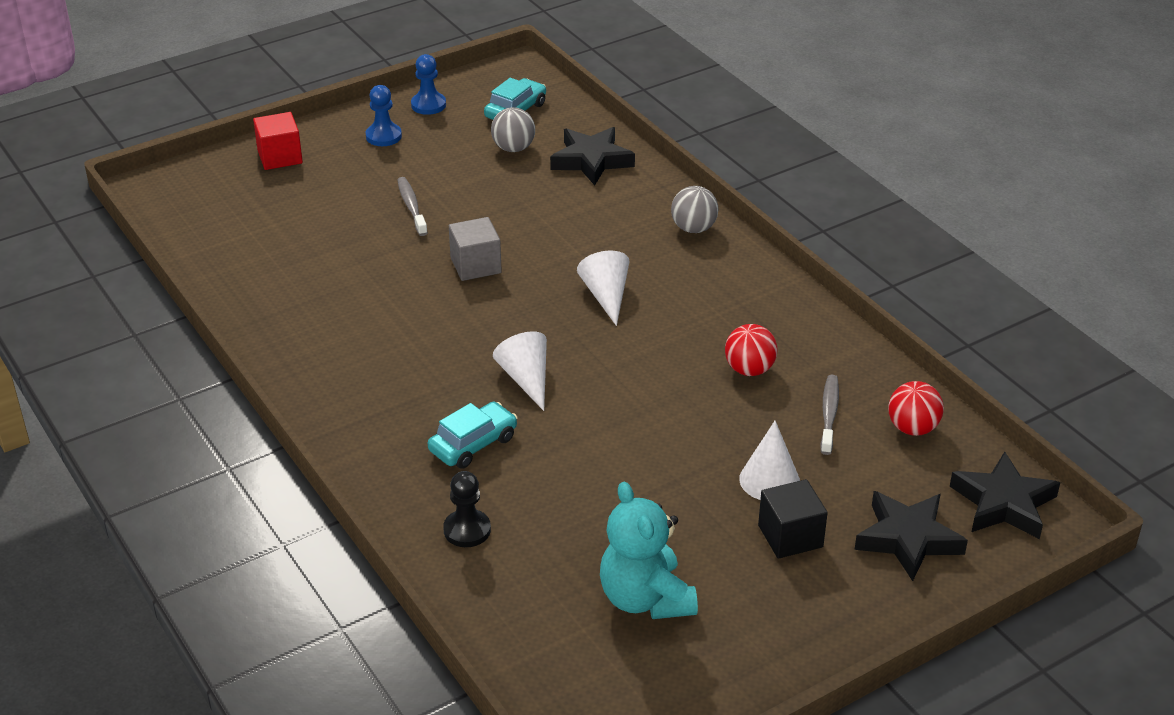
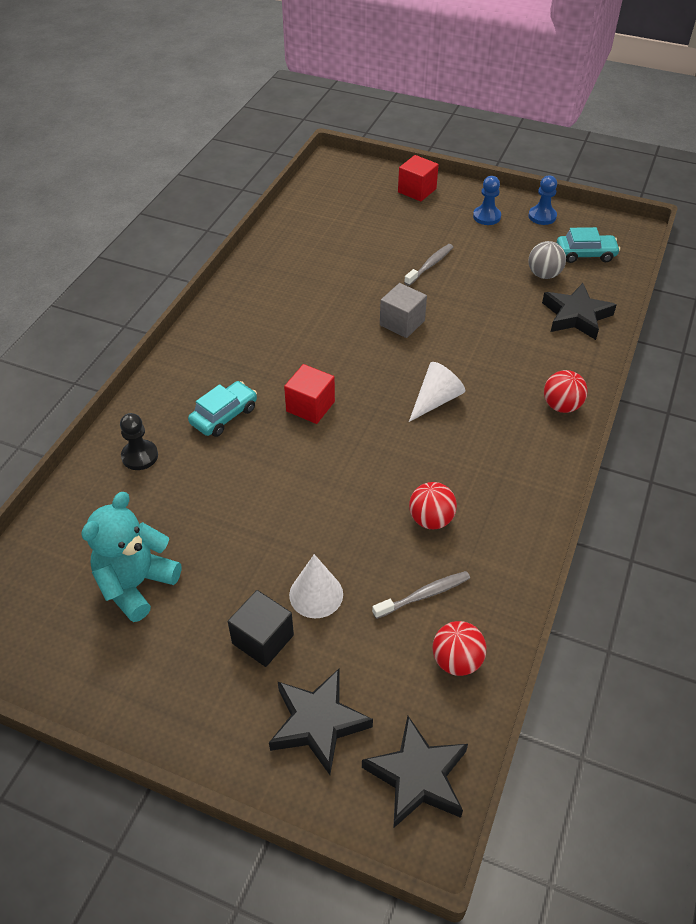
camera: 55 degrees right, 10 degrees up
turquoise car [428,402,518,469] -> turquoise car turned 60 degrees counterclockwise [188,381,257,437]
white cone [493,331,547,411] -> red cube [284,364,335,424]
grey ball [671,186,719,233] -> red ball [544,370,588,413]

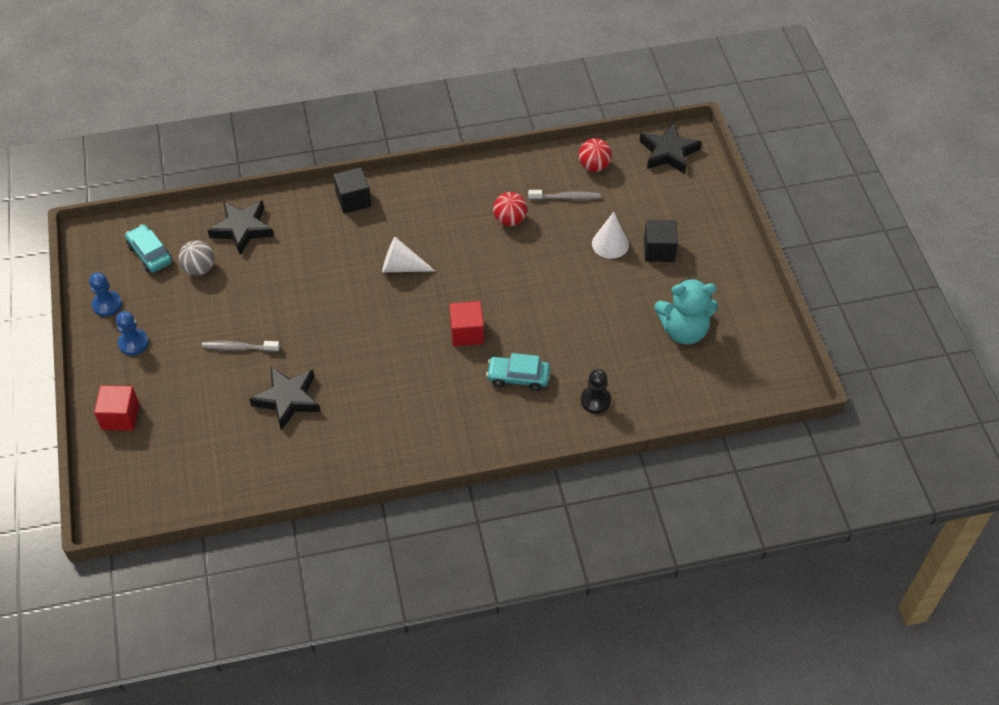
camera: 125 degrees left, 5 degrees up
black star [269,669,373,775] -> black star moved to [249,367,320,430]
grey toothbrush [372,571,470,619] -> grey toothbrush turned 150 degrees clockwise [528,190,600,200]
grey cube [380,283,427,338] -> none
red ball [544,370,588,413] -> black cube [333,167,371,213]

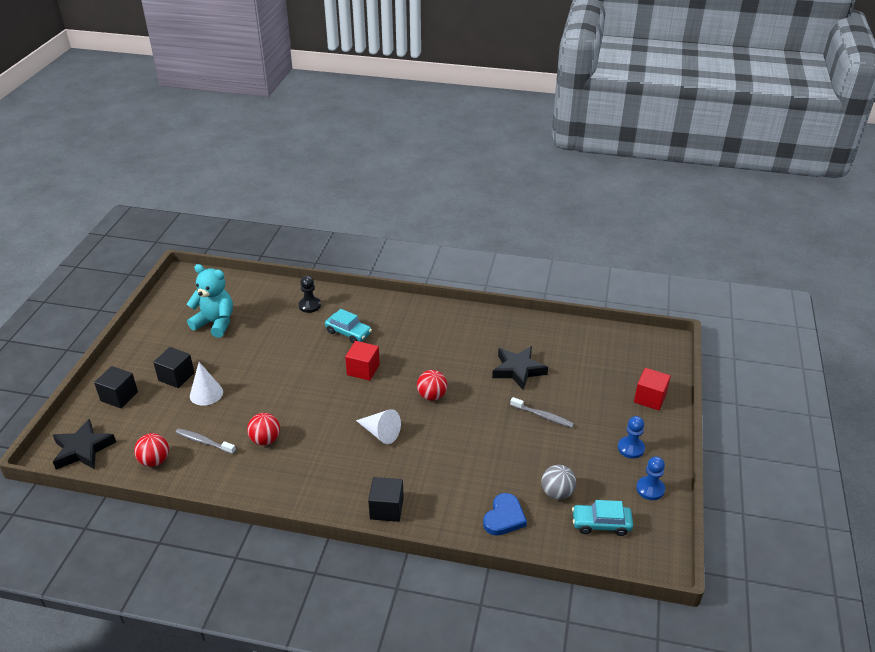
camera: 155 degrees left, 15 degrees down
turquoise car [125,224,172,273] -> turquoise car turned 105 degrees clockwise [572,500,633,536]
black star [208,201,274,255] -> blue heart [483,493,527,536]
none -> black cube [94,366,138,408]
none -> red ball [417,370,447,401]

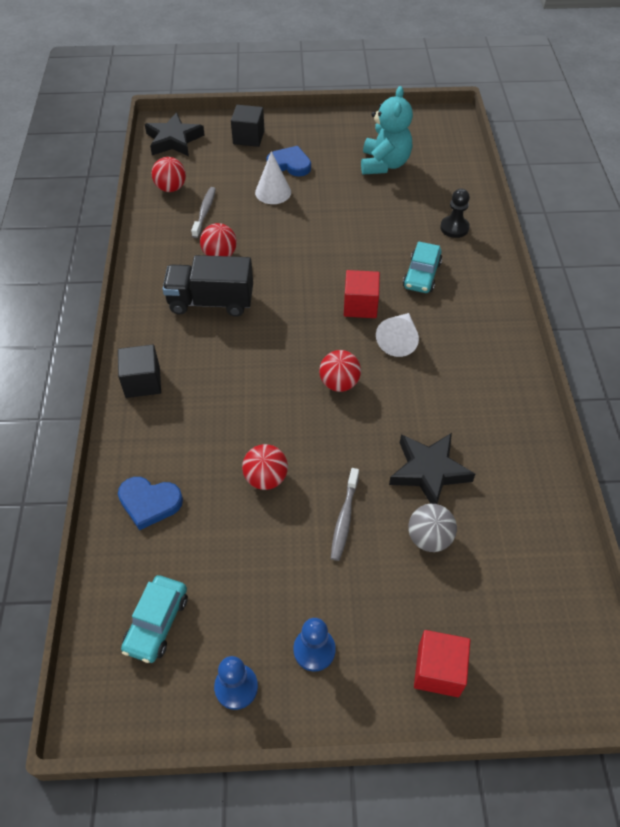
camera: 75 degrees right, 15 degrees up
black cube [153,347,195,388] -> blue heart [266,146,311,177]
white cone [356,409,401,444] -> white cone moved to [376,313,419,357]
grey ball [542,465,576,500] -> grey ball moved to [408,504,457,552]
turquoise car [572,500,633,536] -> turquoise car turned 150 degrees counterclockwise [121,575,188,663]
none -> black truck [162,255,253,317]
none -> red ball [242,444,288,490]

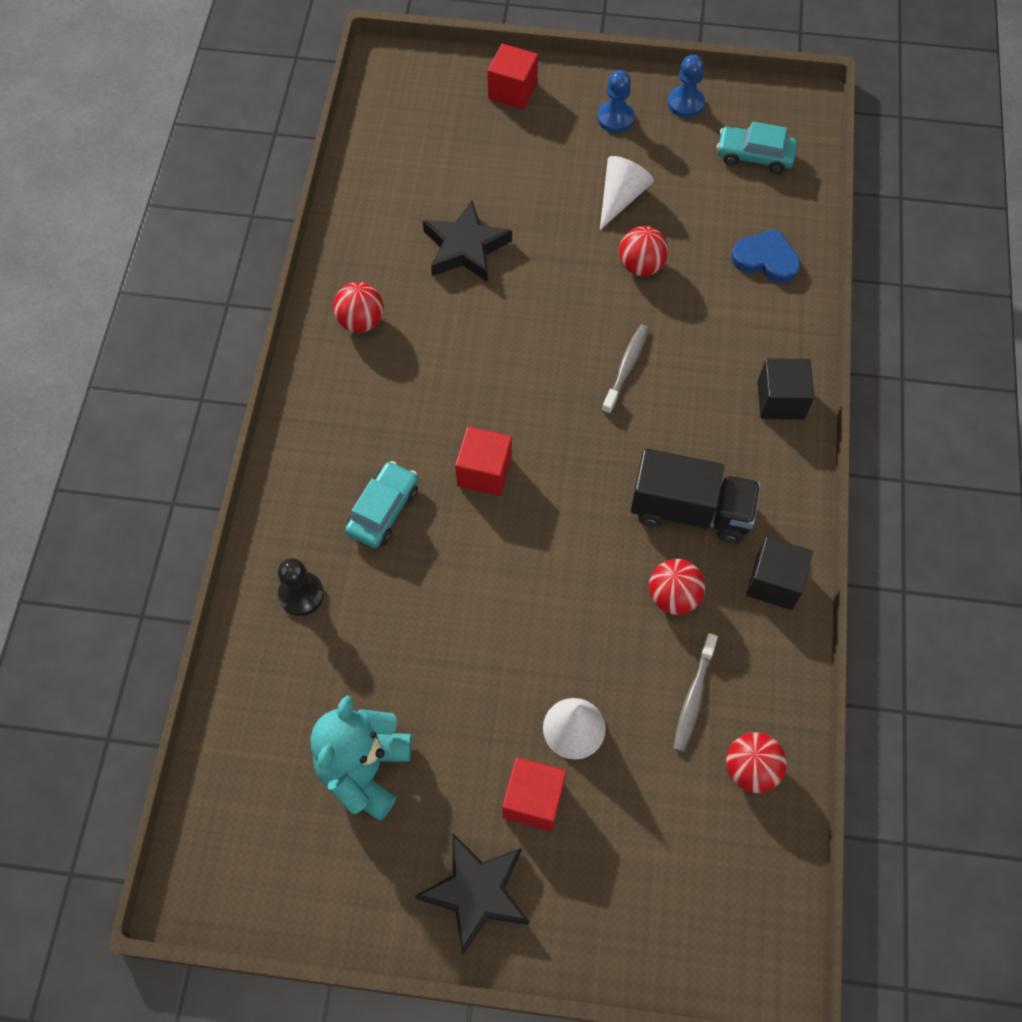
camera: 170 degrees left, 10 degrees up
turquoise car [121,575,188,663] -> turquoise car turned 105 degrees counterclockwise [717,121,797,174]
black star [145,112,205,156] -> black star moved to [415,832,529,955]
black cube [231,105,265,147] -> black cube moved to [746,537,813,610]
blue heart [266,146,311,177] -> red cube [502,757,566,831]
red ball [319,350,361,392] -> red ball moved to [333,282,384,333]
grey toothbrush [331,468,359,561] -> grey toothbrush moved to [602,325,649,414]
white cone [376,313,419,357] -> white cone moved to [600,156,654,230]
grey ball [408,504,457,552] -> none

